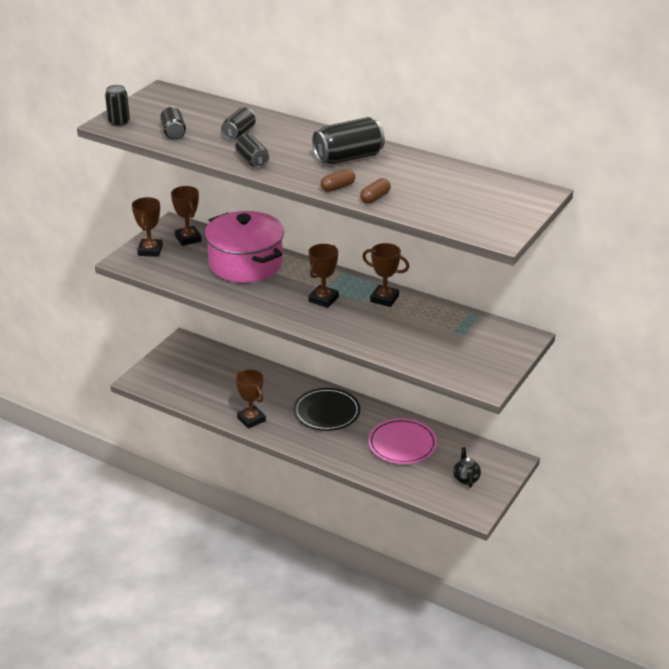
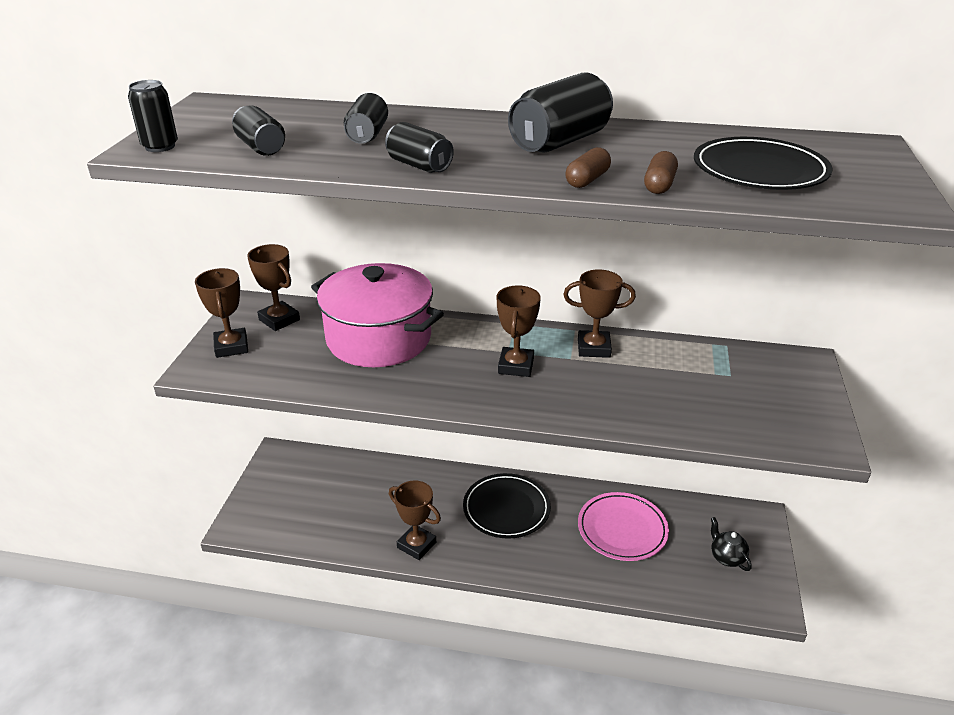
camera: 20 degrees left, 0 degrees up
none -> black plate [694,137,832,190]

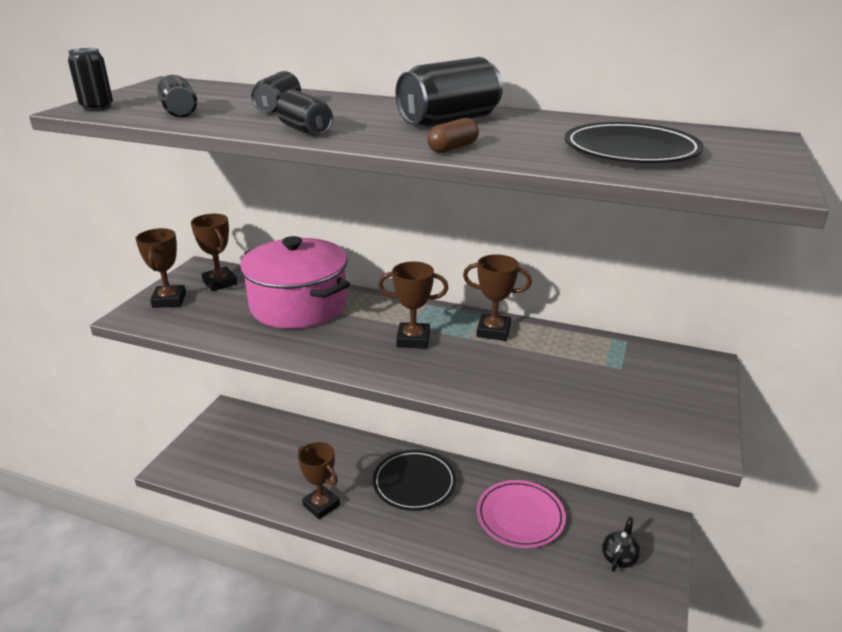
camera: 10 degrees right, 5 degrees down
brown trophy [497,285,541,377] -> brown trophy turned 75 degrees clockwise [378,261,448,349]
brown capsule [644,151,678,194] -> none
black teapot [711,517,752,571] -> black teapot turned 45 degrees clockwise [602,517,640,572]

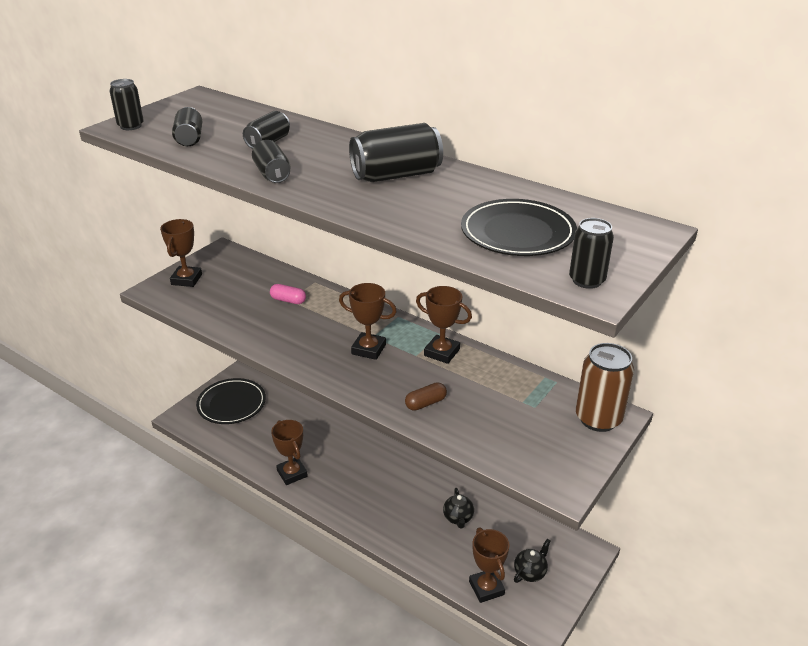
camera: 15 degrees right, 5 degrees up
brown trophy [191,214,238,291] -> brown trophy moved to [469,527,510,603]
pink pot [240,236,350,329] -> pink capsule [270,284,306,304]
black plate [373,450,456,511] -> black plate moved to [196,378,266,424]
brown capsule [427,118,479,153] -> brown capsule moved to [405,382,447,411]
pink plate [477,480,566,548] -> black teapot [443,488,474,529]
none -> black can [569,218,614,289]
none -> brown can [576,343,634,432]

